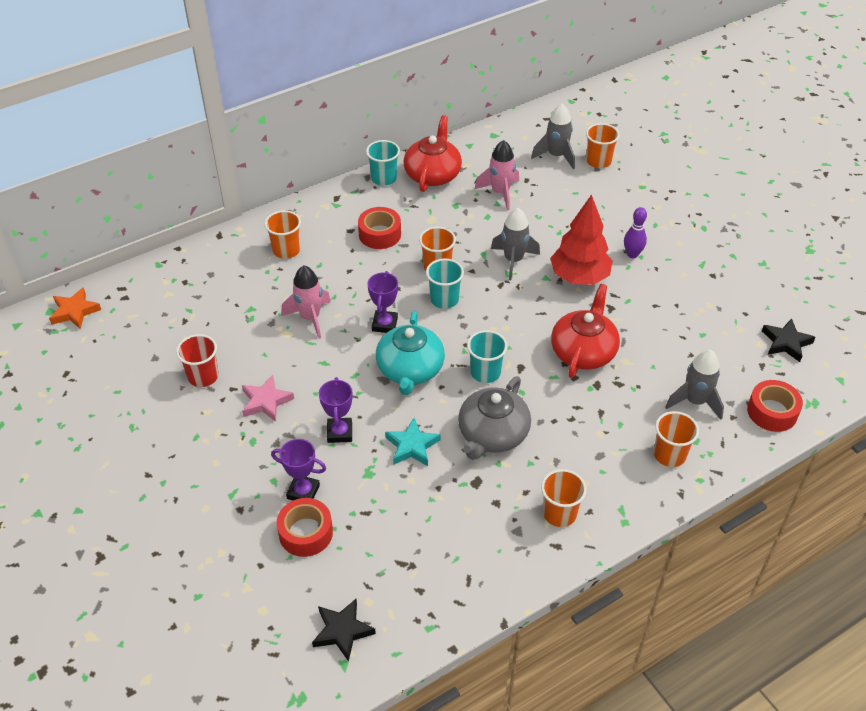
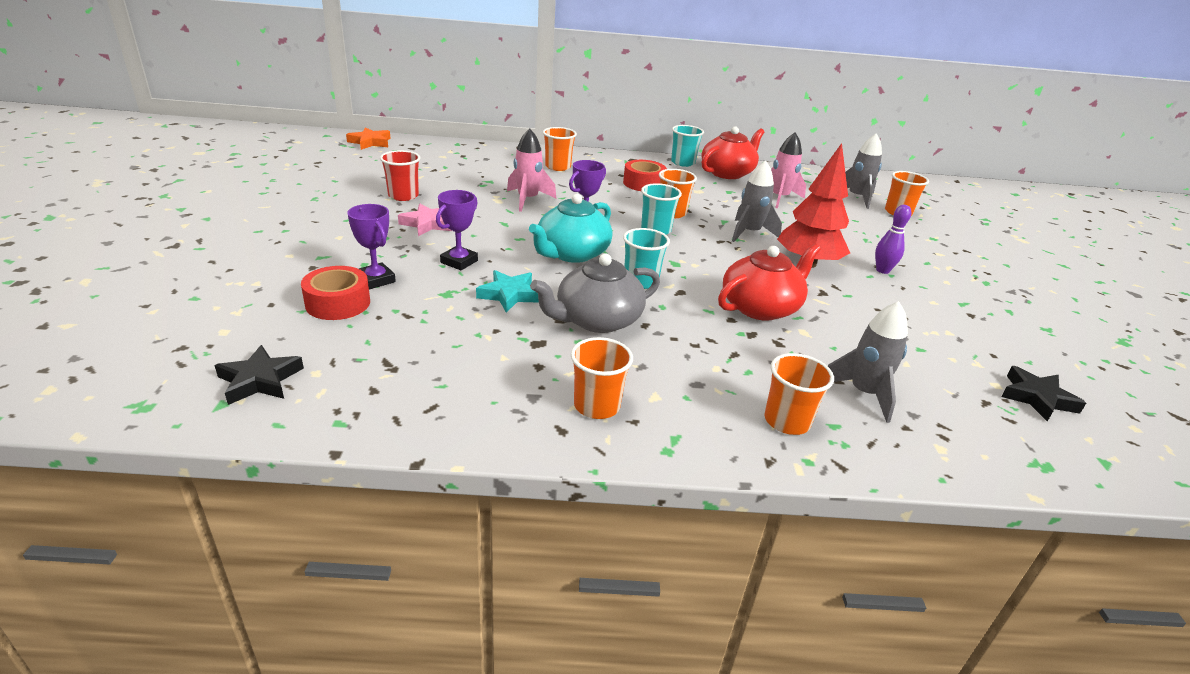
camera: 30 degrees right, 15 degrees down
red tape [747,380,803,432] -> none

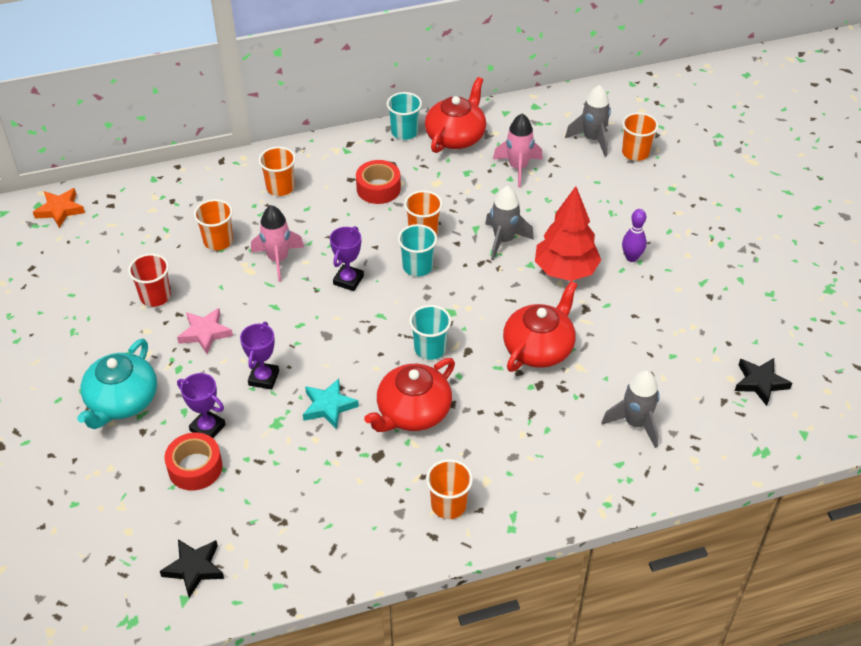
camera: 15 degrees left, 15 degrees up
turquoise teapot [529,194,612,263] -> turquoise teapot moved to [77,339,157,429]
grey teapot [530,254,660,333] -> red teapot [364,358,455,432]
orange cup [764,353,834,435] -> orange cup moved to [194,199,233,251]

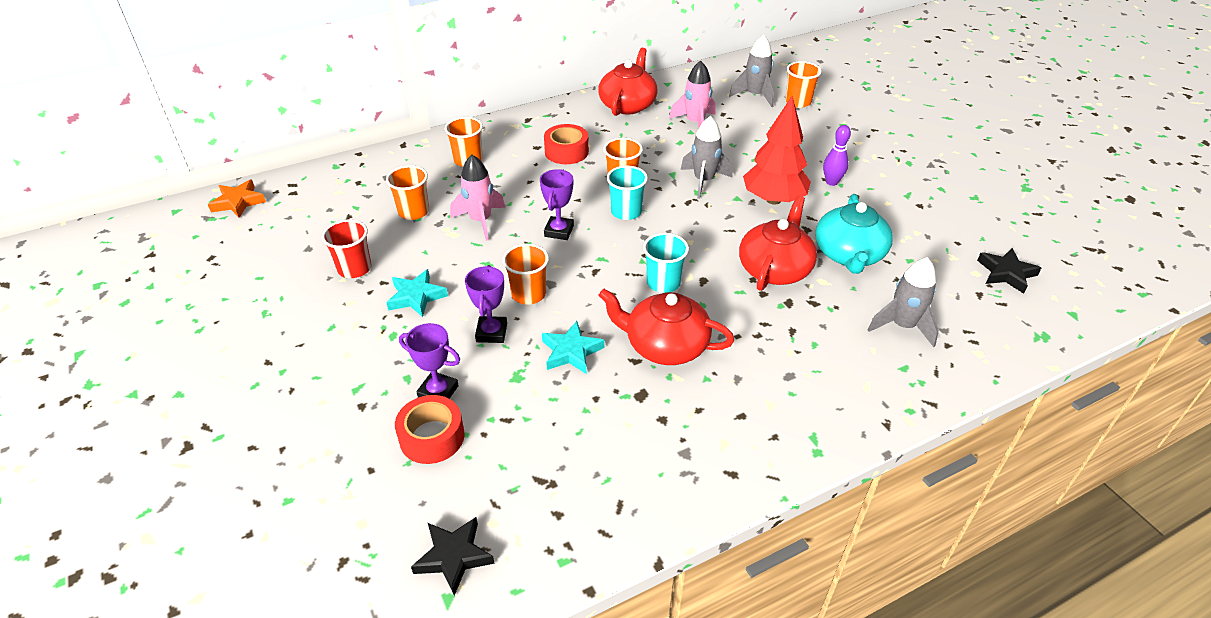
camera: 10 degrees left, 5 degrees down
turquoise teapot [77,339,157,429] -> turquoise teapot moved to [815,194,893,274]
pink star [177,308,233,354] -> turquoise star [386,269,448,317]
red teapot [364,358,455,432] -> red teapot turned 75 degrees clockwise [598,288,734,365]
turquoise cup [387,92,422,140] -> none
orange cup [426,459,473,519] -> orange cup moved to [502,244,549,305]

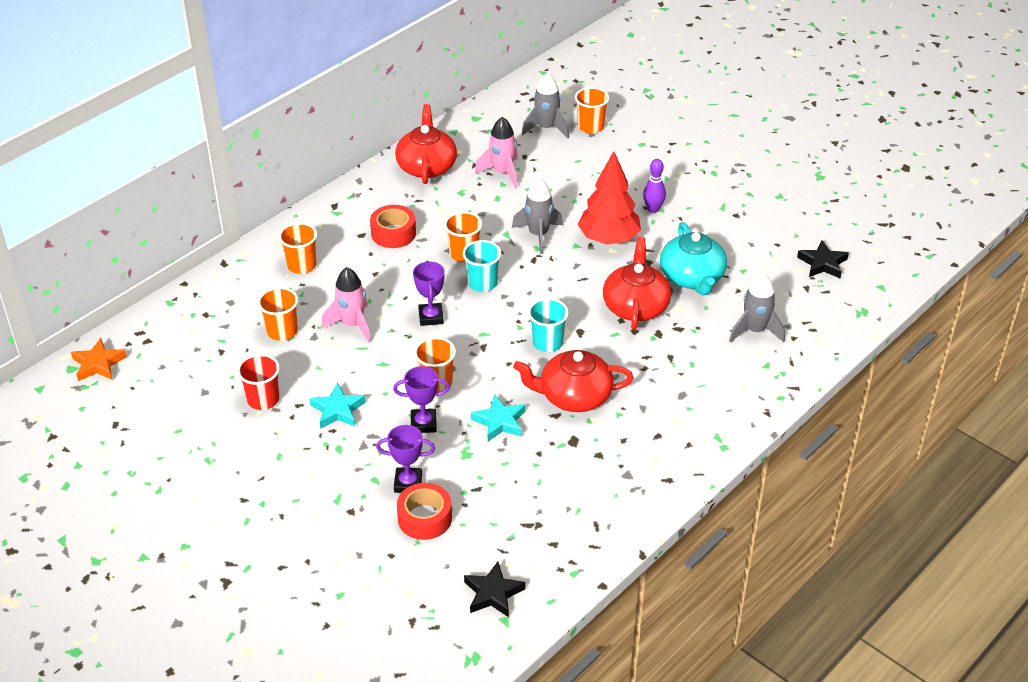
camera: 20 degrees left, 0 degrees up
purple trophy [465,265,507,343] -> purple trophy turned 75 degrees counterclockwise [393,366,450,433]

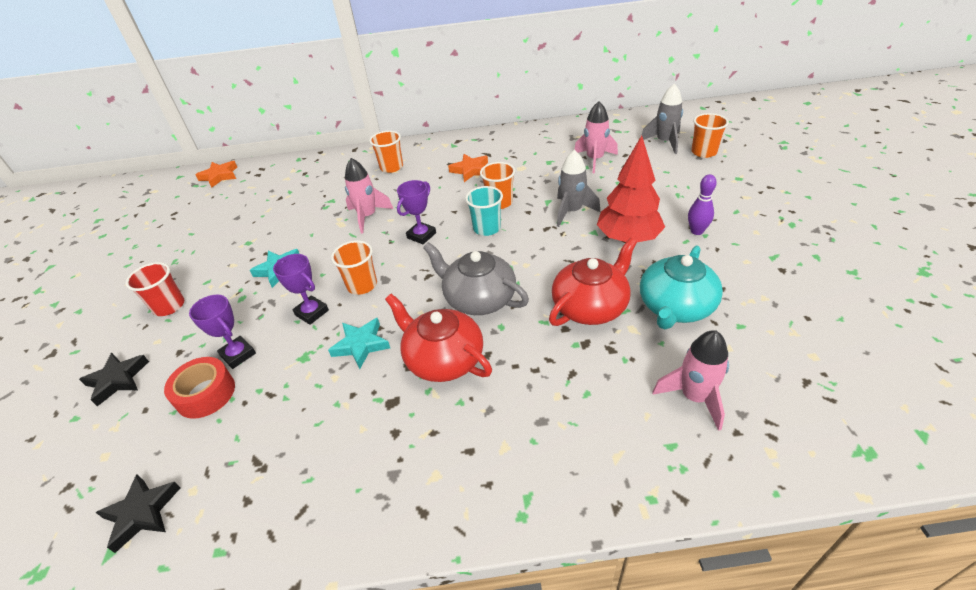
camera: 45 degrees right, 0 degrees up
red cup [237,354,280,410] -> red cup moved to [126,262,184,316]
orange cup [258,287,298,341] -> none
red tape [370,205,416,248] -> orange star [448,154,488,182]
red teapot [395,104,457,184] -> none
turquoise cup [528,298,569,352] -> grey teapot [423,242,529,315]
grey rocket [729,273,785,343] -> pink rocket [652,330,729,431]
black star [797,240,849,278] -> black star moved to [79,353,149,406]

